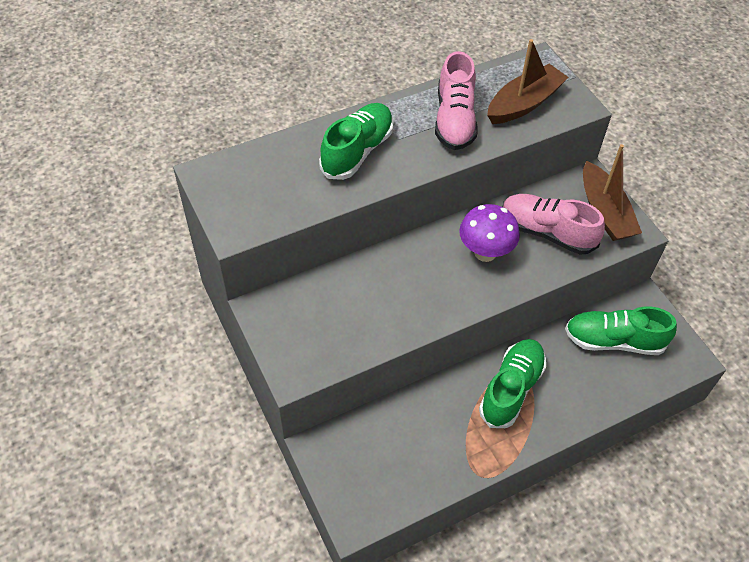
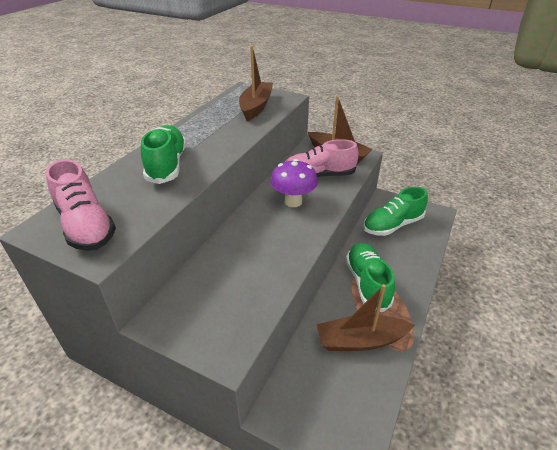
camera: 35 degrees left, 15 degrees down
pink shoe [435,51,478,150] -> pink shoe moved to [46,159,116,251]
none -> brown boat [316,284,415,351]

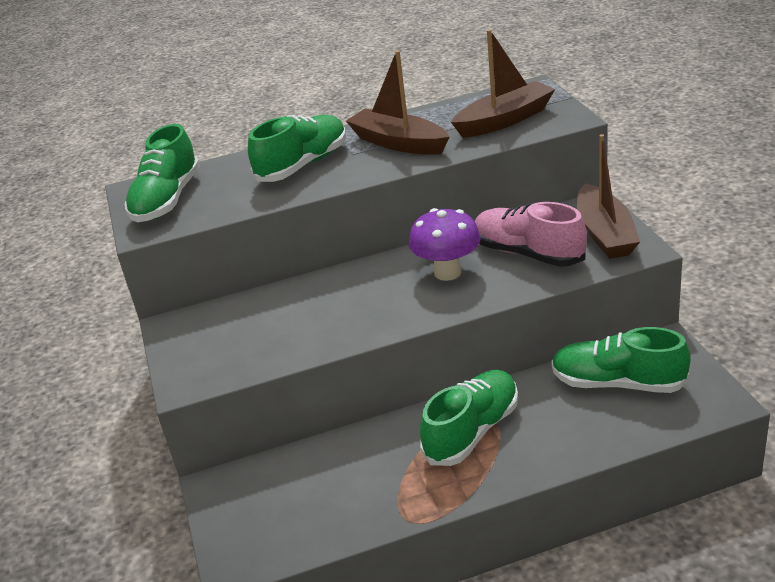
camera: 50 degrees right, 5 degrees down
pink shoe [46,159,116,251] -> green shoe [125,124,200,222]
brown boat [316,284,415,351] -> brown boat moved to [346,51,450,155]

